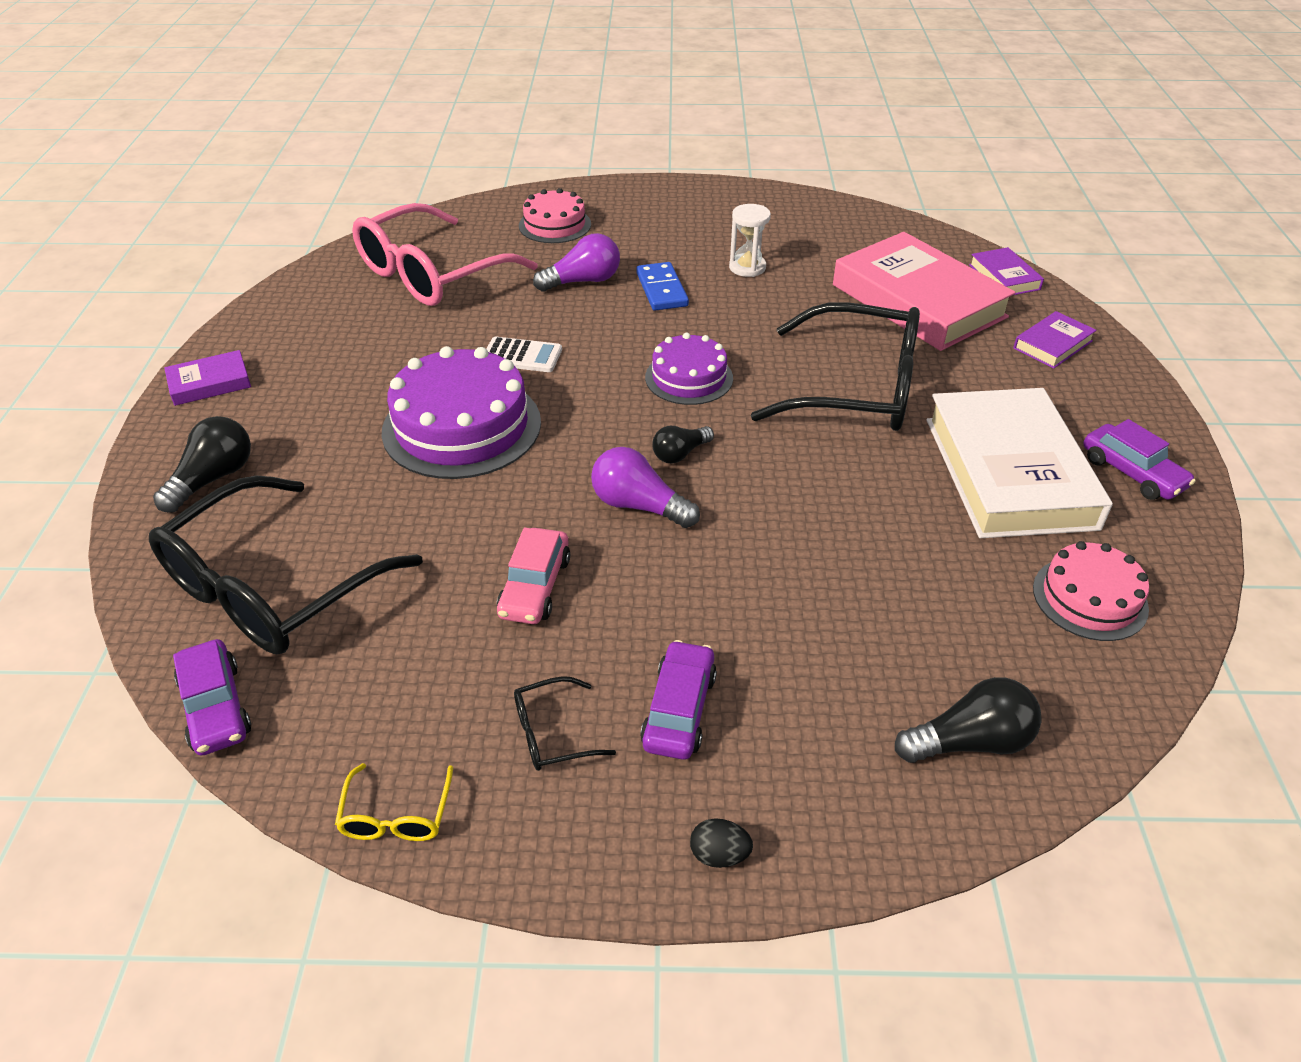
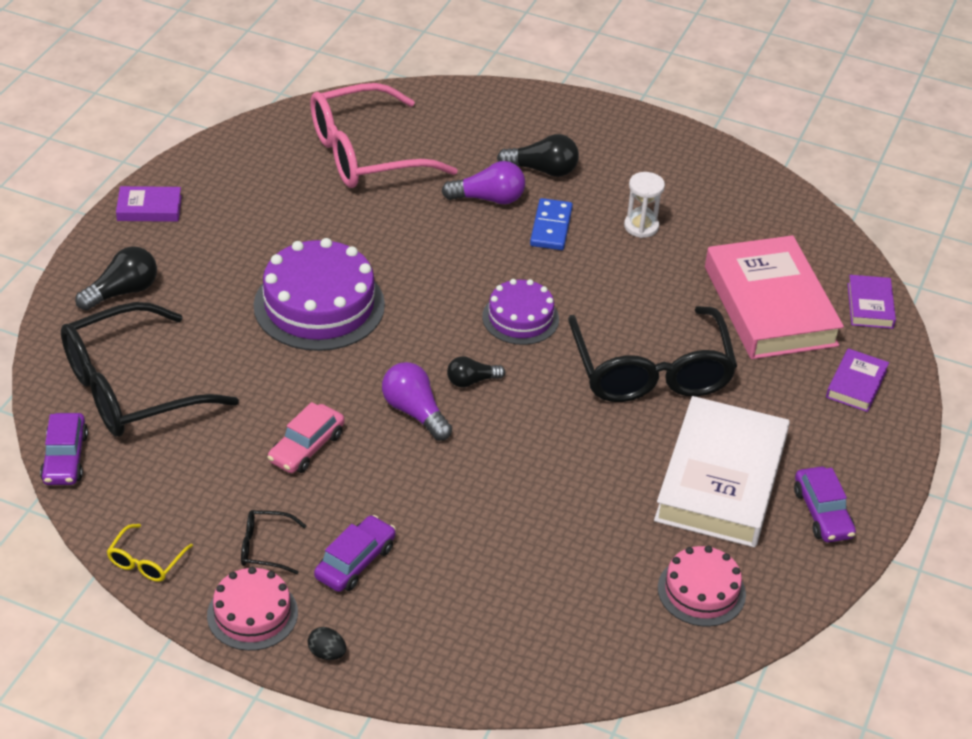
camera: 20 degrees right, 0 degrees up
white calculator [487,337,562,372] -> none
pink cake [519,188,591,243] -> pink cake moved to [207,567,298,651]
black glasses [751,302,920,431] -> black glasses turned 45 degrees clockwise [568,306,737,402]
black light bulb [895,677,1042,763] -> black light bulb moved to [497,134,579,177]
purple book [1013,311,1096,369] -> purple book turned 45 degrees counterclockwise [826,348,889,412]

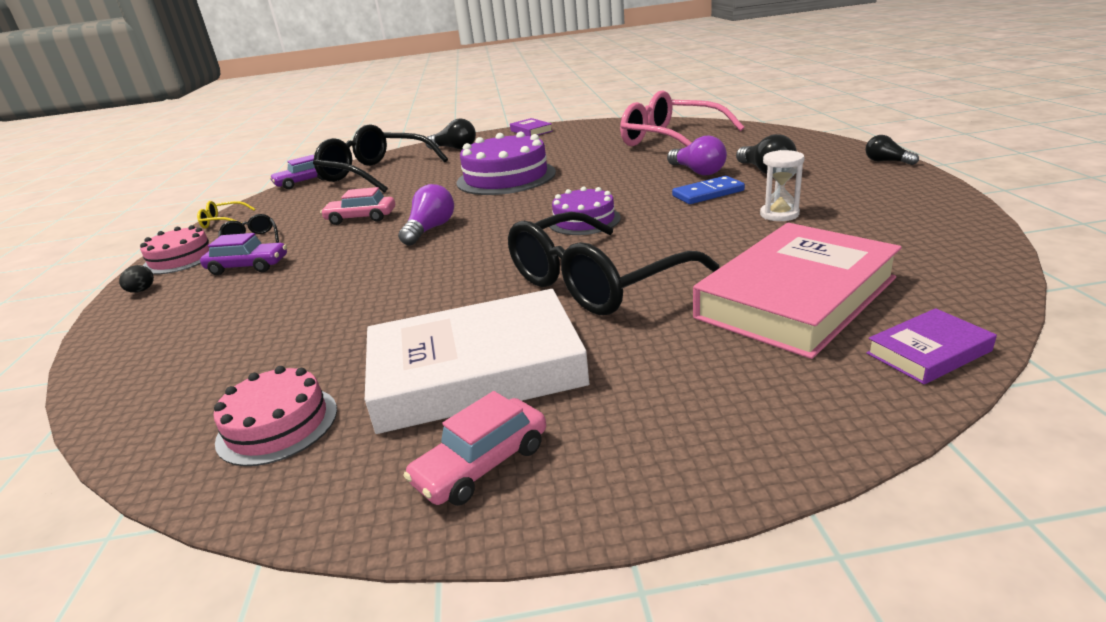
camera: 65 degrees right, 15 degrees down
black light bulb [447,356,505,387] -> black light bulb moved to [865,135,919,165]
purple car [794,466,856,542] -> pink car [403,391,546,506]
purple book [826,348,889,412] -> none

